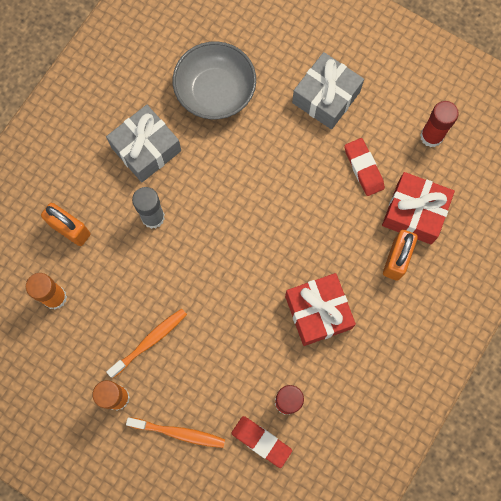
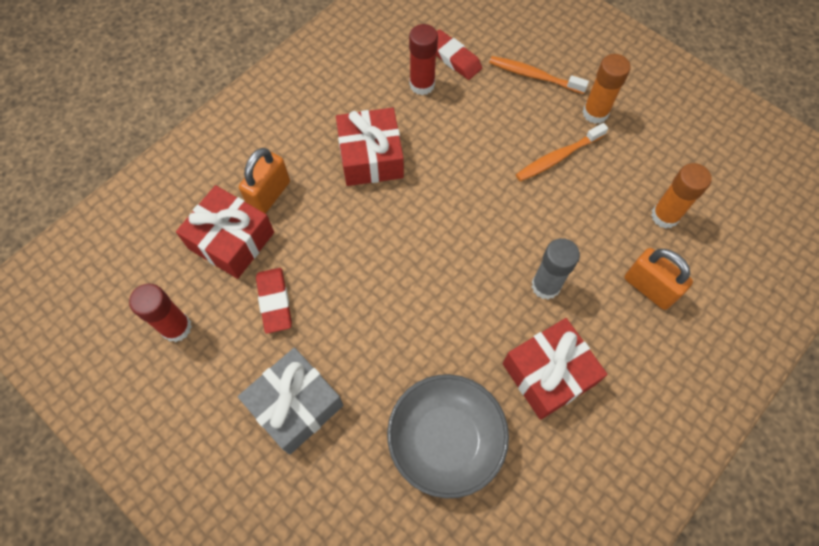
camera: 170 degrees left, 10 degrees down
grey gift [106,105,181,182] -> red gift [503,318,608,420]

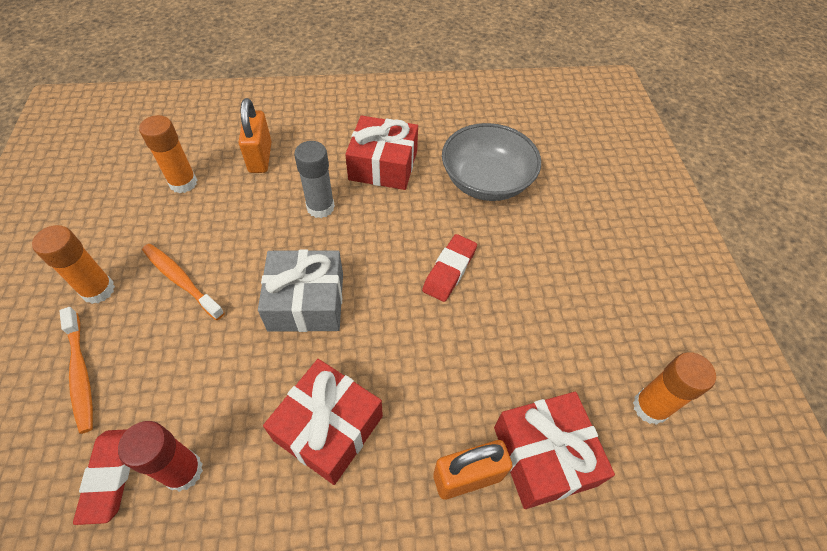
camera: 140 degrees left, 10 degrees down
red glue stick [129,284,192,342] -> orange glue stick [633,352,716,425]
grey gift [238,347,344,455] -> grey gift moved to [258,249,343,332]
red eraser [256,268,292,334] -> red eraser moved to [422,234,477,302]
orange toothbrush [516,123,608,182] -> orange toothbrush turned 150 degrees counterclockwise [142,244,225,320]

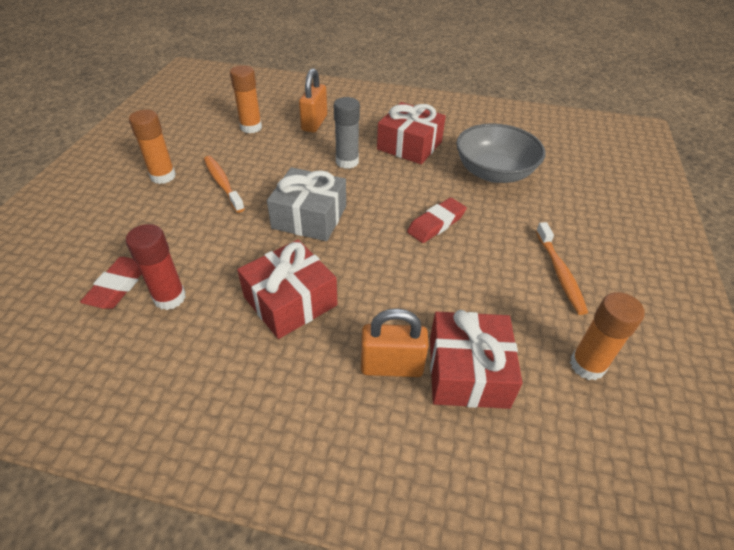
camera: 20 degrees right, 10 degrees down
orange toothbrush [59,307,93,434] -> orange toothbrush moved to [536,222,588,315]

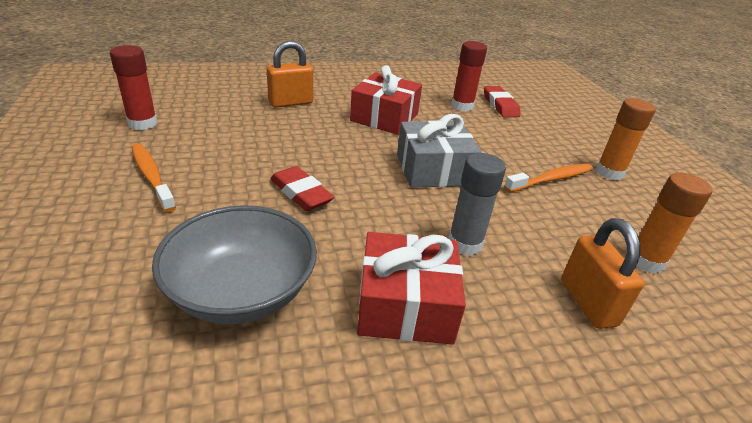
camera: 150 degrees right, 10 degrees down
orange toothbrush [204,156,245,213] -> orange toothbrush turned 60 degrees counterclockwise [504,164,593,192]
red eraser [407,198,467,243] -> red eraser turned 60 degrees counterclockwise [270,166,334,211]
red gift [430,310,523,409] -> none
orange glue stick [570,292,645,380] -> red glue stick [110,45,157,130]

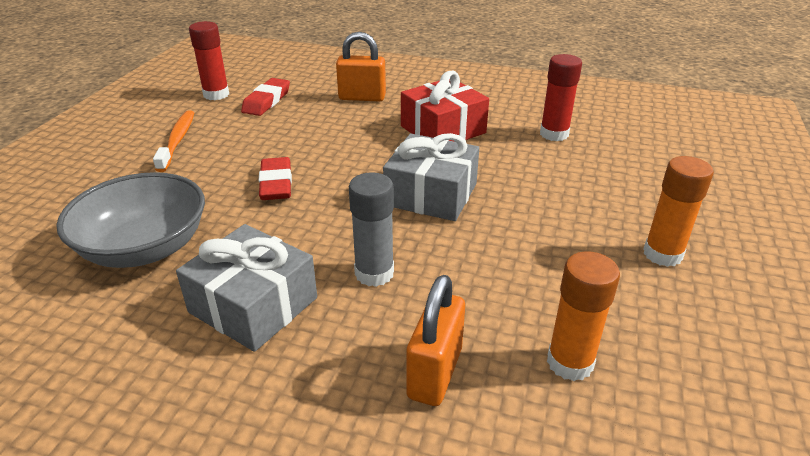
camera: 35 degrees right, 0 degrees up
red gift [357,232,466,345] -> grey gift [176,224,317,352]
red eraser [484,86,521,117] -> red eraser moved to [241,78,290,116]
orange toothbrush [504,164,593,192] -> none

